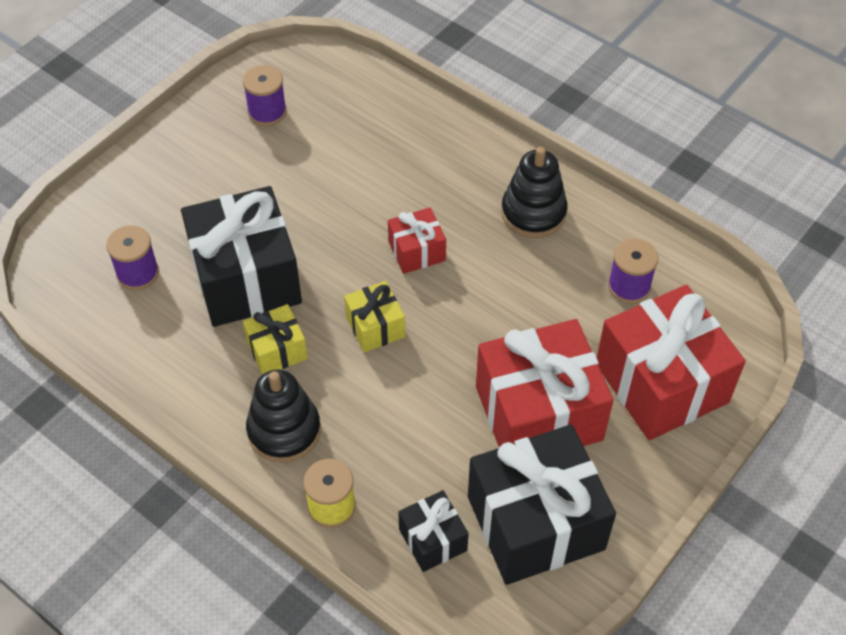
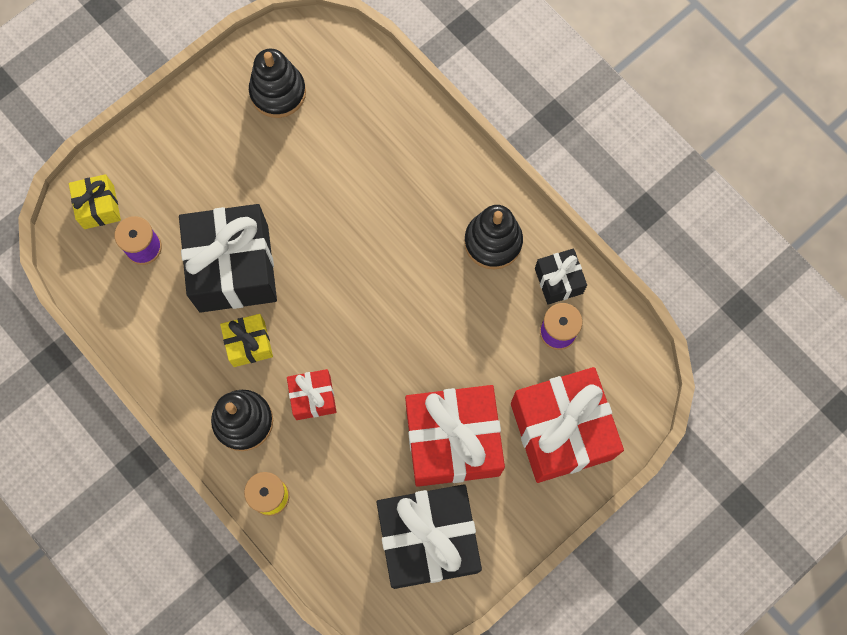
camera: 10 degrees right, 20 degrees up
purple spool [243,65,287,126] -> black stacking toy [249,49,306,118]
yellow gift [344,281,405,352] -> yellow gift moved to [69,174,121,229]
red gift [388,207,446,274] -> red gift moved to [287,369,337,420]
black gift [398,490,469,572] -> black gift moved to [535,248,587,305]

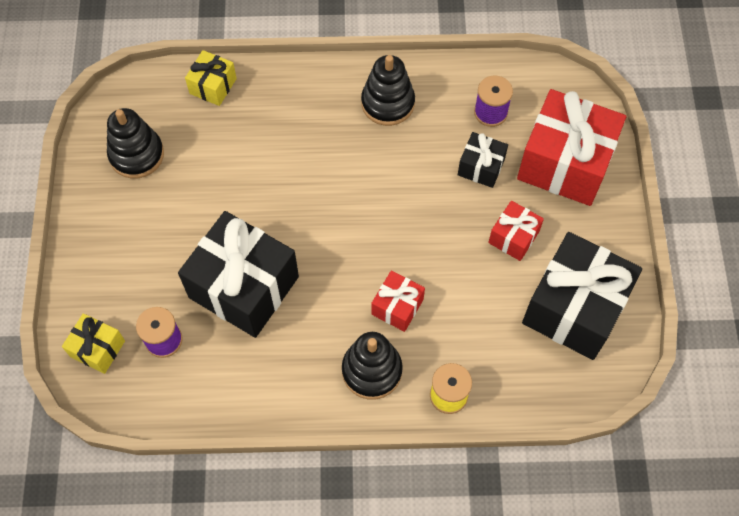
camera: 50 degrees left, 10 degrees down
yellow gift [220,314,273,367] -> yellow gift moved to [185,50,237,106]
red gift [405,385,505,487] -> red gift [488,201,544,261], size x0.49
black gift [535,248,587,305] -> black gift moved to [458,132,508,188]

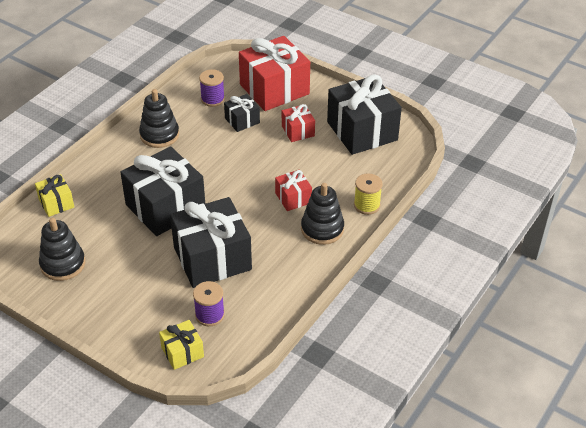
camera: 55 degrees left, 20 degrees down
none -> black gift [120,146,205,236]

